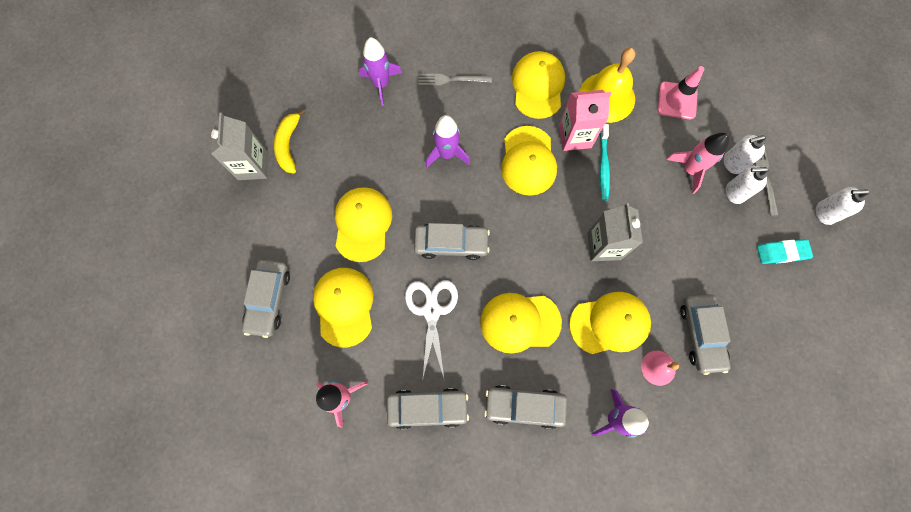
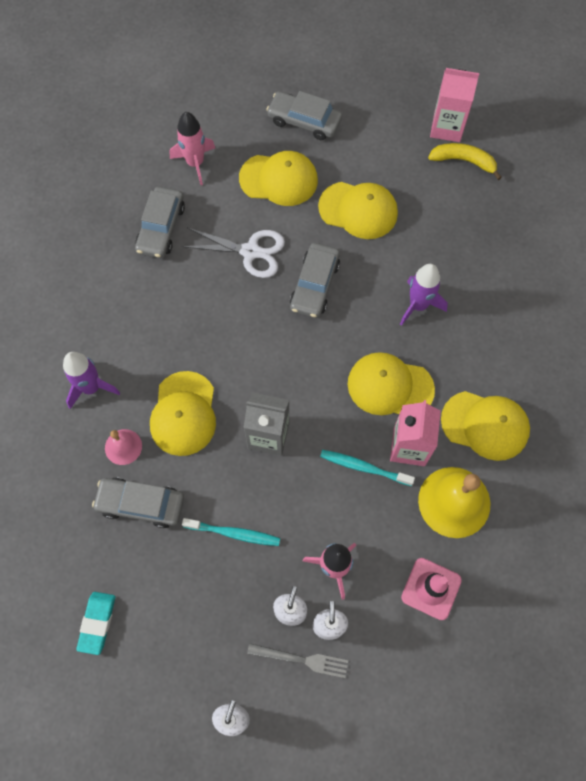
camera: 105 degrees right, 5 degrees down
grey carton [211,113,268,180] -> pink carton [430,68,479,142]
purple rocket [359,37,402,106] -> none
grey fork [418,74,492,85] -> none
yellow cap [480,293,562,354] -> none
grey car [484,385,567,429] -> none
turquoise eraser [757,239,813,264] -> turquoise eraser moved to [76,592,115,655]
none -> turquoise toothbrush [182,518,280,546]

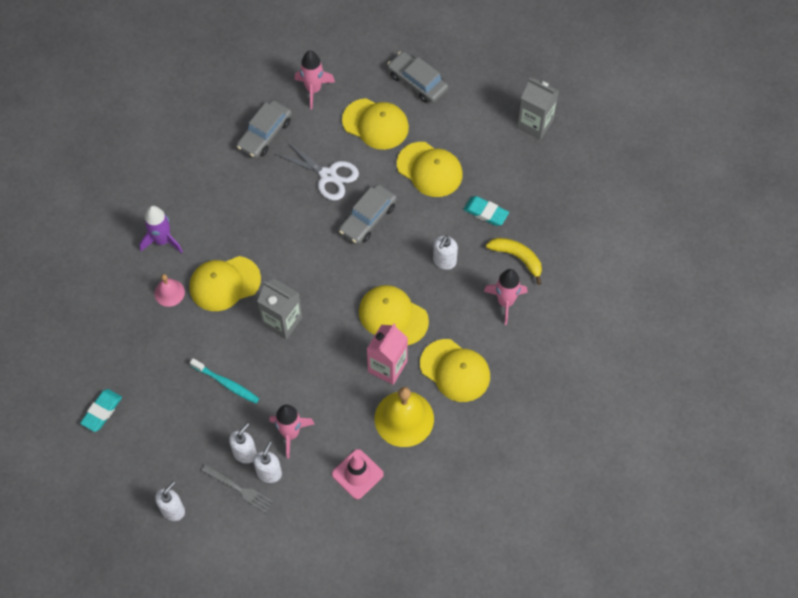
camera: 20 degrees right, 5 degrees down
grey car [92,478,184,528] -> none
yellow cap [150,371,216,456] -> yellow cap turned 45 degrees clockwise [189,256,261,311]
turquoise toothbrush [320,450,415,486] -> none
purple rocket [400,264,448,326] -> white soap dispenser [433,236,458,270]
yellow banana [428,143,502,180] -> yellow banana moved to [486,238,542,285]
pink carton [430,68,479,142] -> grey carton [517,78,559,140]
none -> turquoise eraser [463,196,509,226]
none -> pink rocket [484,269,528,325]

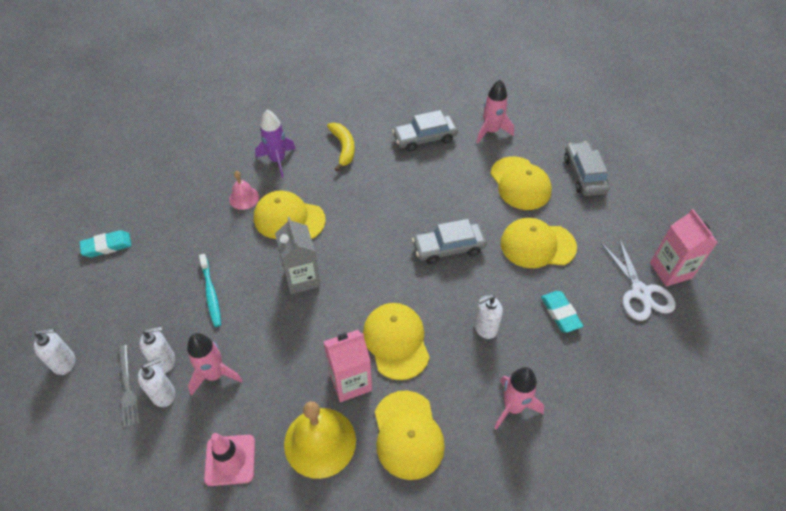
camera: 40 degrees right, 10 degrees down
white scissors [275,140,359,200] -> white scissors moved to [601,238,676,321]
yellow cap [397,142,463,197] -> yellow cap turned 105 degrees clockwise [500,218,577,268]
yellow banana [486,238,542,285] -> yellow banana moved to [327,123,355,171]
grey carton [517,78,559,140] -> pink carton [650,209,718,287]

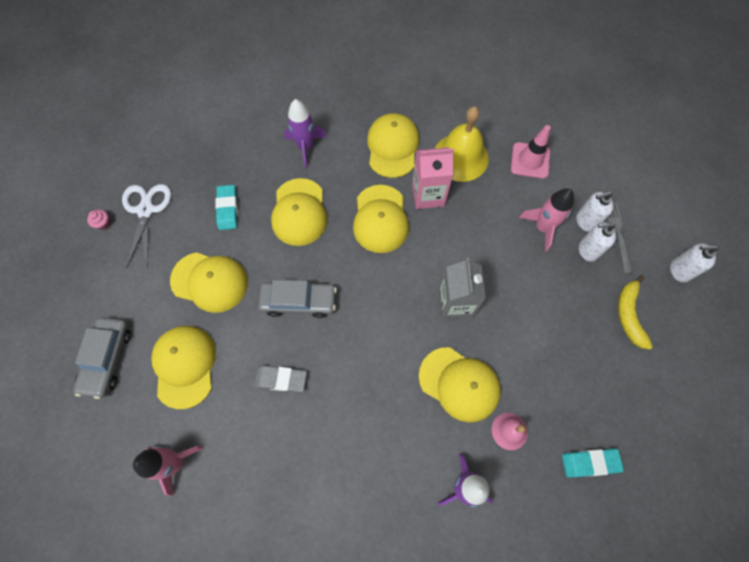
camera: 165 degrees left, 15 degrees up
turquoise eraser [80,230,131,258] -> turquoise eraser moved to [562,448,624,477]
turquoise toothbrush [199,254,221,327] -> none
yellow banana [327,123,355,171] -> yellow banana moved to [618,275,653,350]
grey car [392,110,458,151] -> none
white soap dispenser [474,295,503,339] -> yellow cap [271,178,327,246]
pink rocket [494,367,544,430] -> purple rocket [284,99,327,168]
pink carton [650,209,718,287] -> pink cupcake [87,209,111,230]
none -> grey eraser [254,365,307,392]

